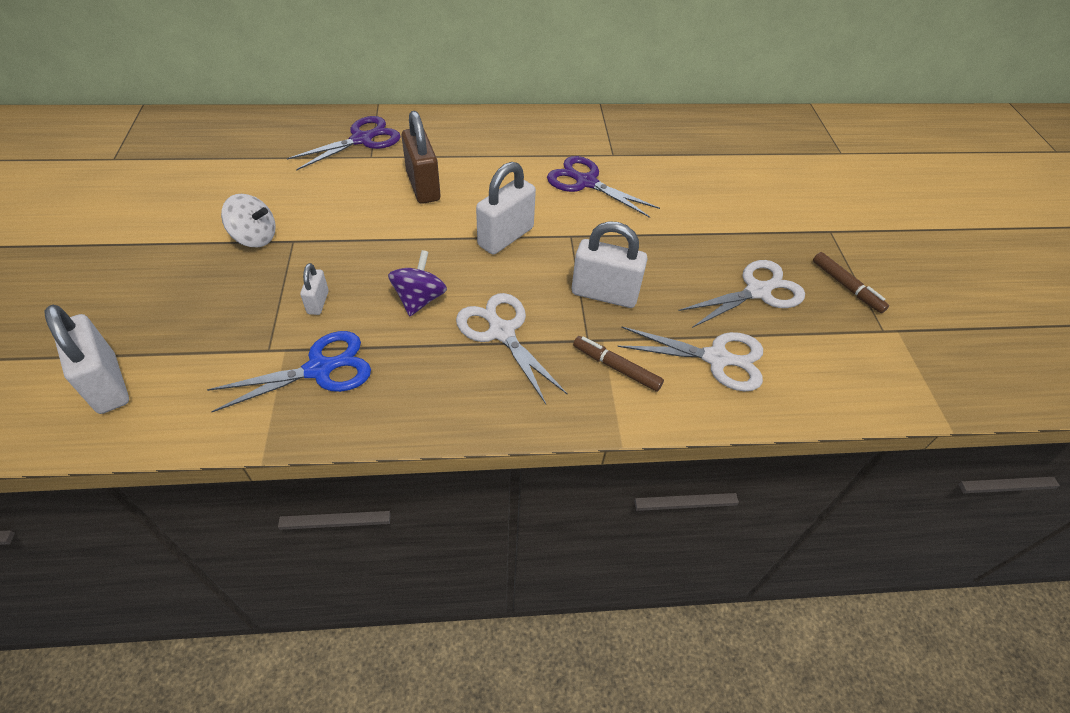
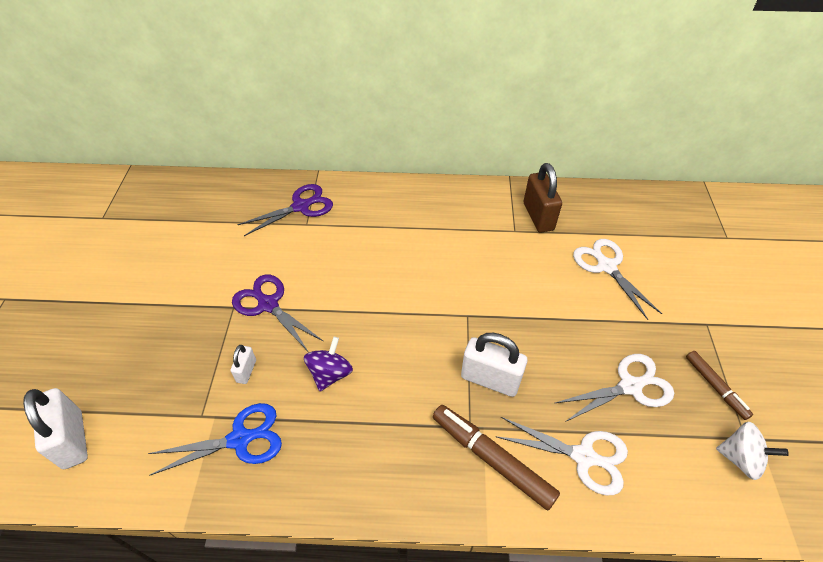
camera: 10 degrees right, 0 degrees up
white spinning top [221,194,275,247] -> white spinning top moved to [716,422,789,480]
brown padlock [401,111,440,204] -> brown padlock moved to [524,163,562,233]
white scissors [456,293,568,404] -> white scissors moved to [573,239,662,320]
white padlock [476,162,536,255] -> none
purple scissors [547,156,660,218] -> purple scissors moved to [232,274,323,351]
brown marker [573,336,664,392] -> brown marker [433,405,560,510], size x1.66

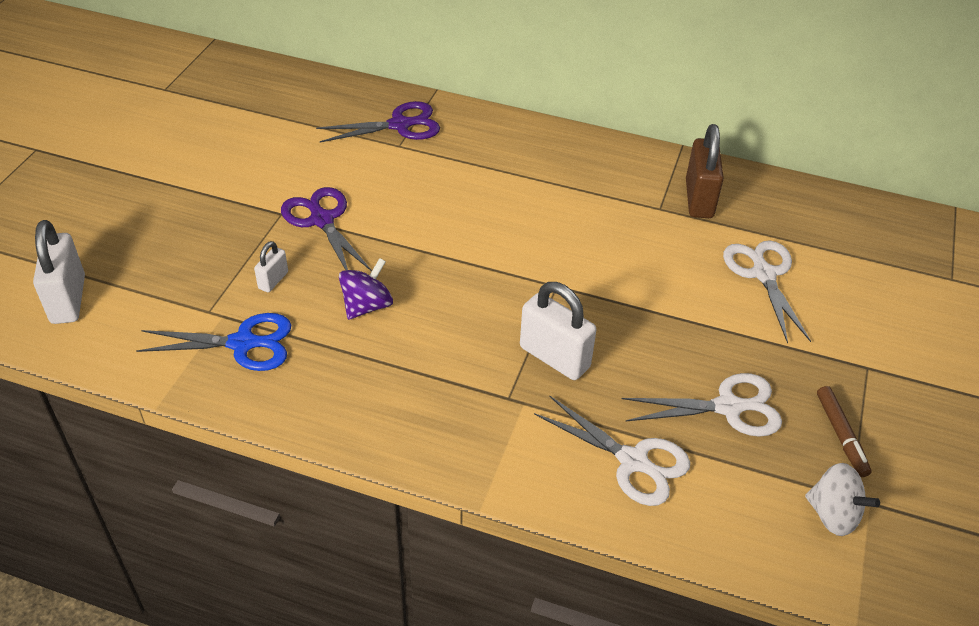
camera: 15 degrees right, 5 degrees down
brown marker [433,405,560,510] -> none

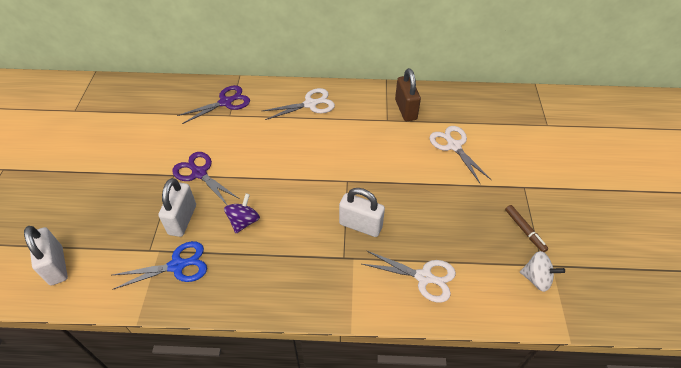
camera: 15 degrees left, 5 degrees up
white padlock [254,241,288,292] -> white padlock [158,178,196,237], size x1.92
white scissors [622,373,782,437] -> white scissors moved to [263,88,335,120]

